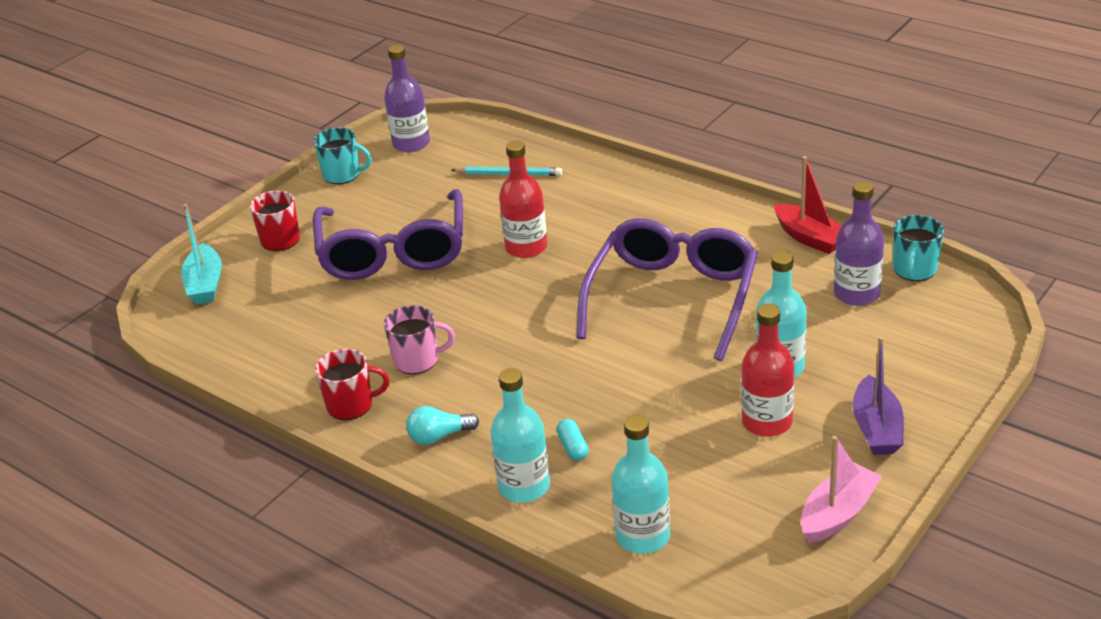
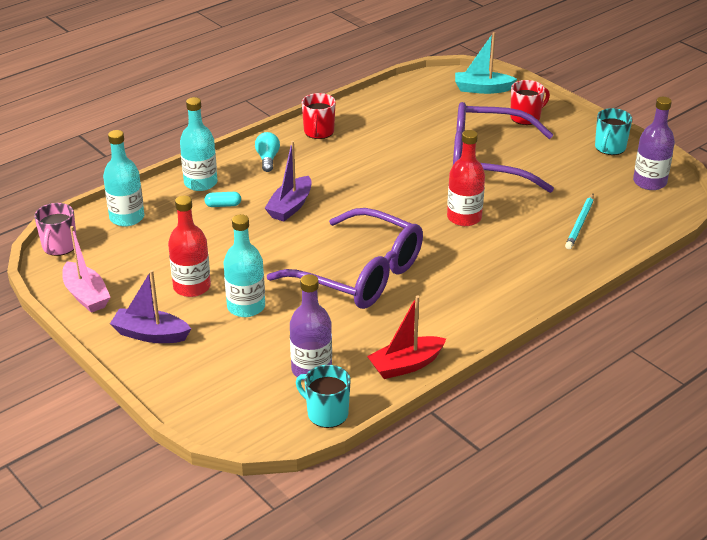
camera: 100 degrees right, 0 degrees up
pink mug [384,305,455,374] -> pink mug moved to [34,203,77,256]
none -> purple boat [265,141,312,222]

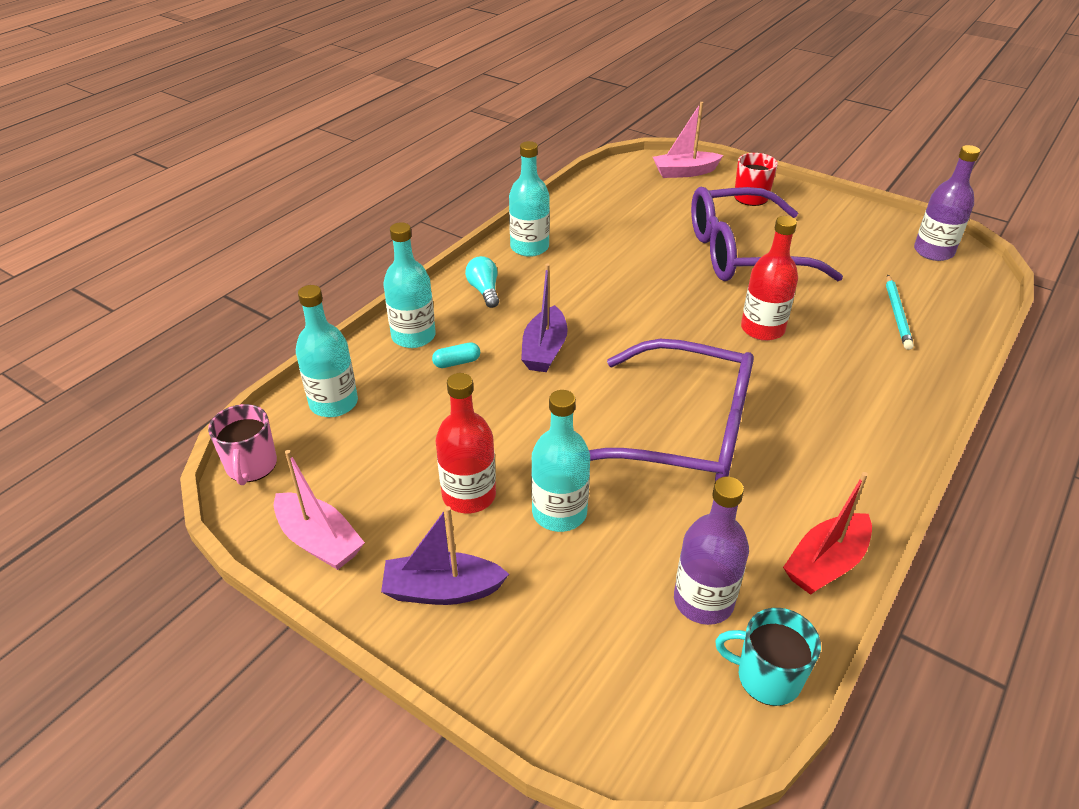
camera: 15 degrees left, 5 degrees up
red mug [302,93,336,139] -> turquoise bottle [509,141,550,257]
turquoise boat [455,32,517,94] -> pink boat [653,102,723,178]
turquoise mug [595,108,632,155] -> none

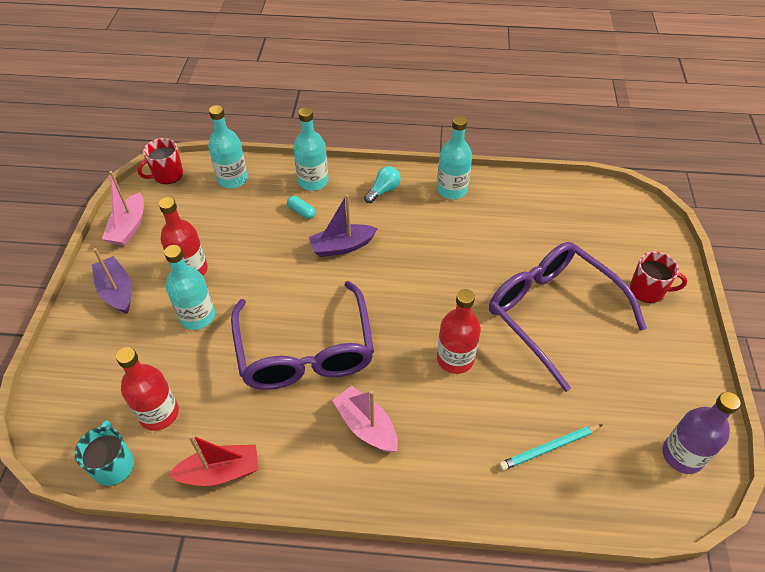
camera: 60 degrees right, 10 degrees up
pink mug [208,404,277,485] -> red mug [137,138,183,184]
pink boat [653,102,723,178] -> pink boat moved to [332,386,398,453]
purple bottle [674,477,749,625] -> red bottle [116,347,179,431]
red boat [783,472,872,595] -> red boat turned 150 degrees clockwise [168,434,259,486]

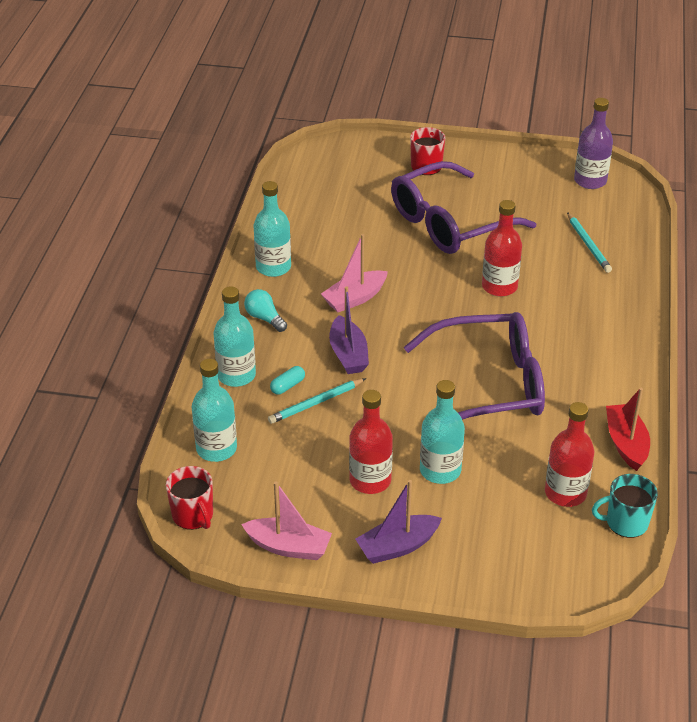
camera: 85 degrees left, 10 degrees down
pink boat [332,386,398,453] -> pink boat moved to [321,234,388,312]
none -> turquoise pencil [268,378,366,424]

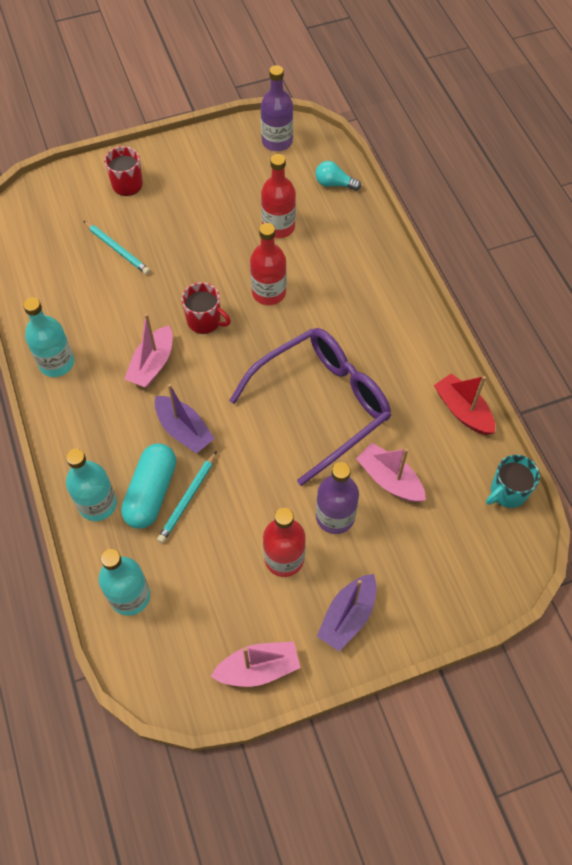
camera: 30 degrees left, 20 degrees up
red mug [166,466,213,530] -> red mug moved to [181,282,231,334]
turquoise light bulb [244,289,287,332] -> turquoise light bulb moved to [315,161,361,191]
turquoise capsule [270,366,305,395] -> turquoise capsule [121,443,176,529], size x2.19
purple glasses [391,161,536,254] -> none
turquoise bottle [420,380,465,484] -> purple bottle [316,462,359,534]
red bottle [545,402,594,507] -> red bottle moved to [261,154,296,238]
turquoise pencil [567,212,612,273] -> turquoise pencil moved to [83,221,150,275]
none -> pink boat [356,443,426,502]

